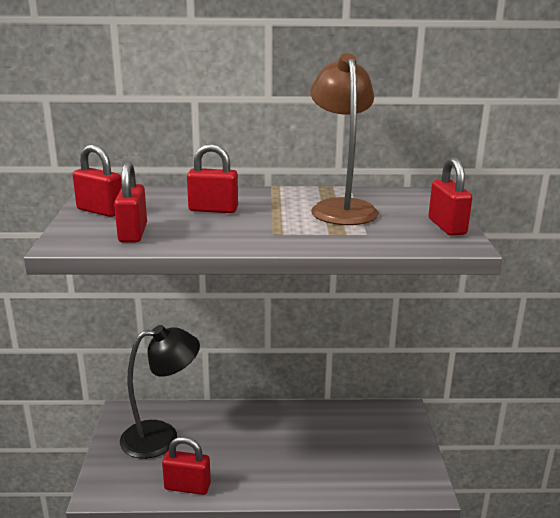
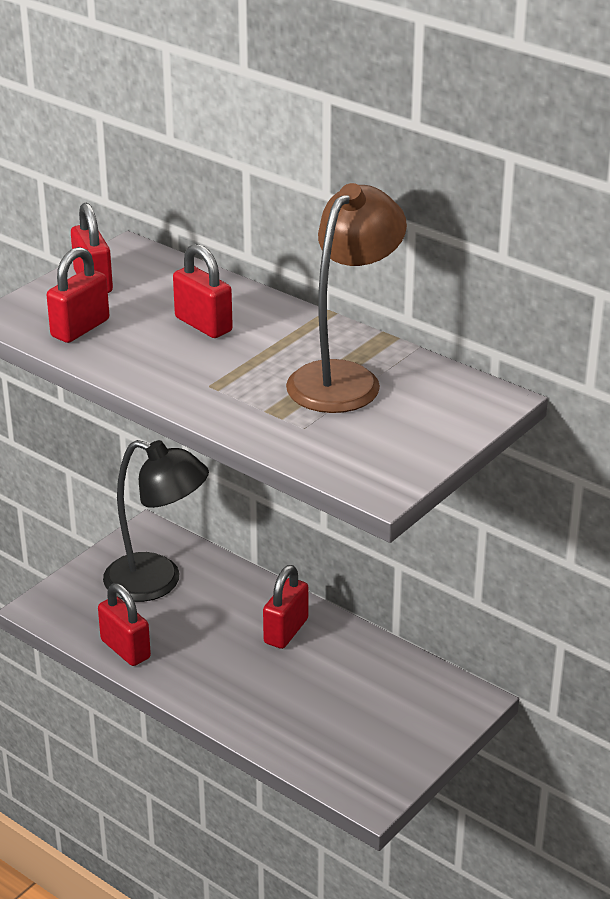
camera: 40 degrees right, 10 degrees up
red padlock [429,157,472,236] -> red padlock moved to [263,565,308,649]

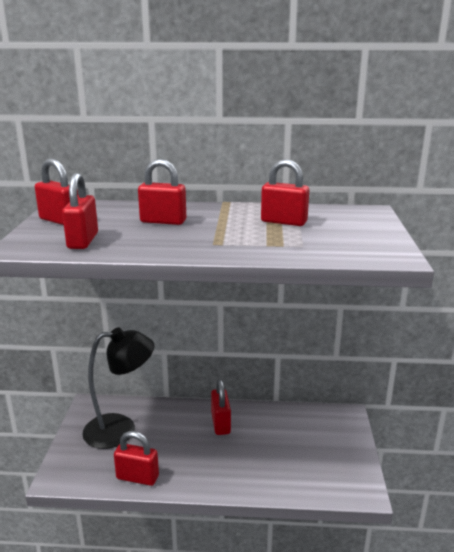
camera: 35 degrees left, 10 degrees down
brown lamp [286,183,407,413] -> red padlock [261,159,309,226]

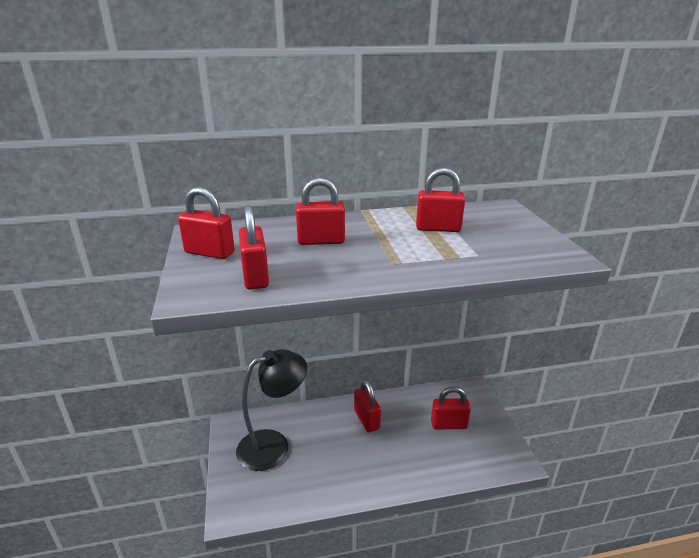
camera: 15 degrees left, 5 degrees up
red padlock [114,431,159,486] -> red padlock moved to [431,387,471,429]

